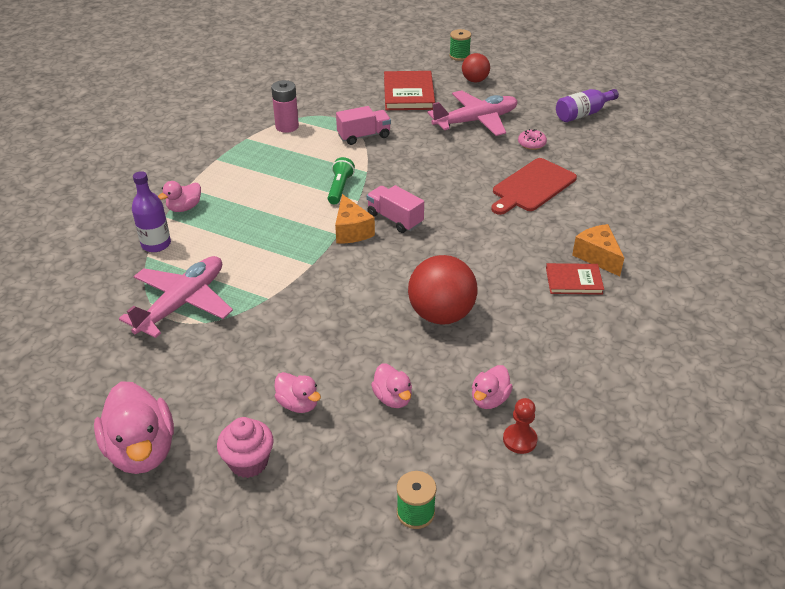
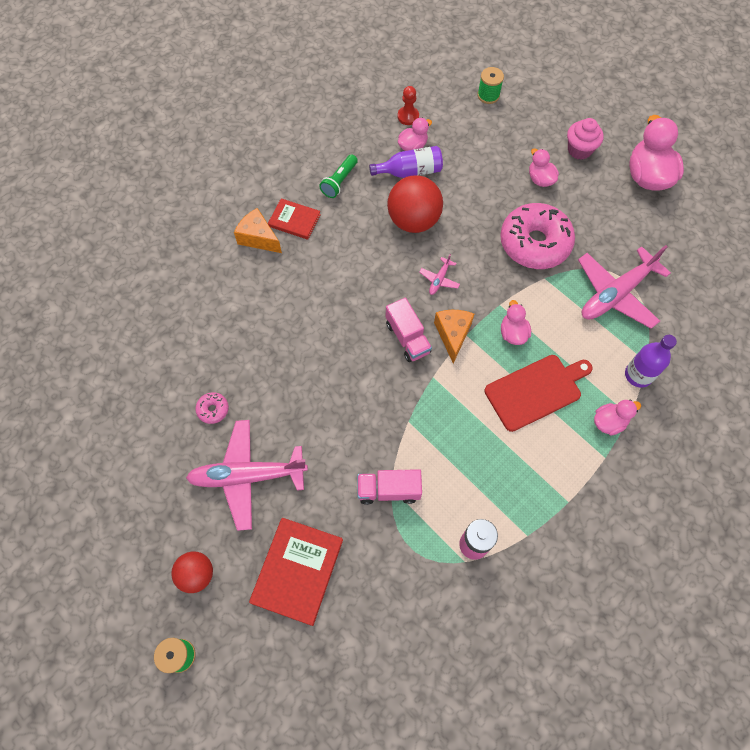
camera: 160 degrees left, 25 degrees up
green flashlight [328,157,355,205] -> green flashlight moved to [319,154,358,198]
pink duck [371,363,412,408] -> pink duck moved to [501,300,531,345]
red cutting board [491,158,577,215] -> red cutting board moved to [484,355,593,432]
purple bottle [556,89,619,122] -> purple bottle moved to [369,146,443,178]
orange cheese [572,224,624,276] -> orange cheese turned 135 degrees clockwise [234,208,282,253]
none -> pink plane [419,254,460,295]
none -> pink donut [500,203,575,269]

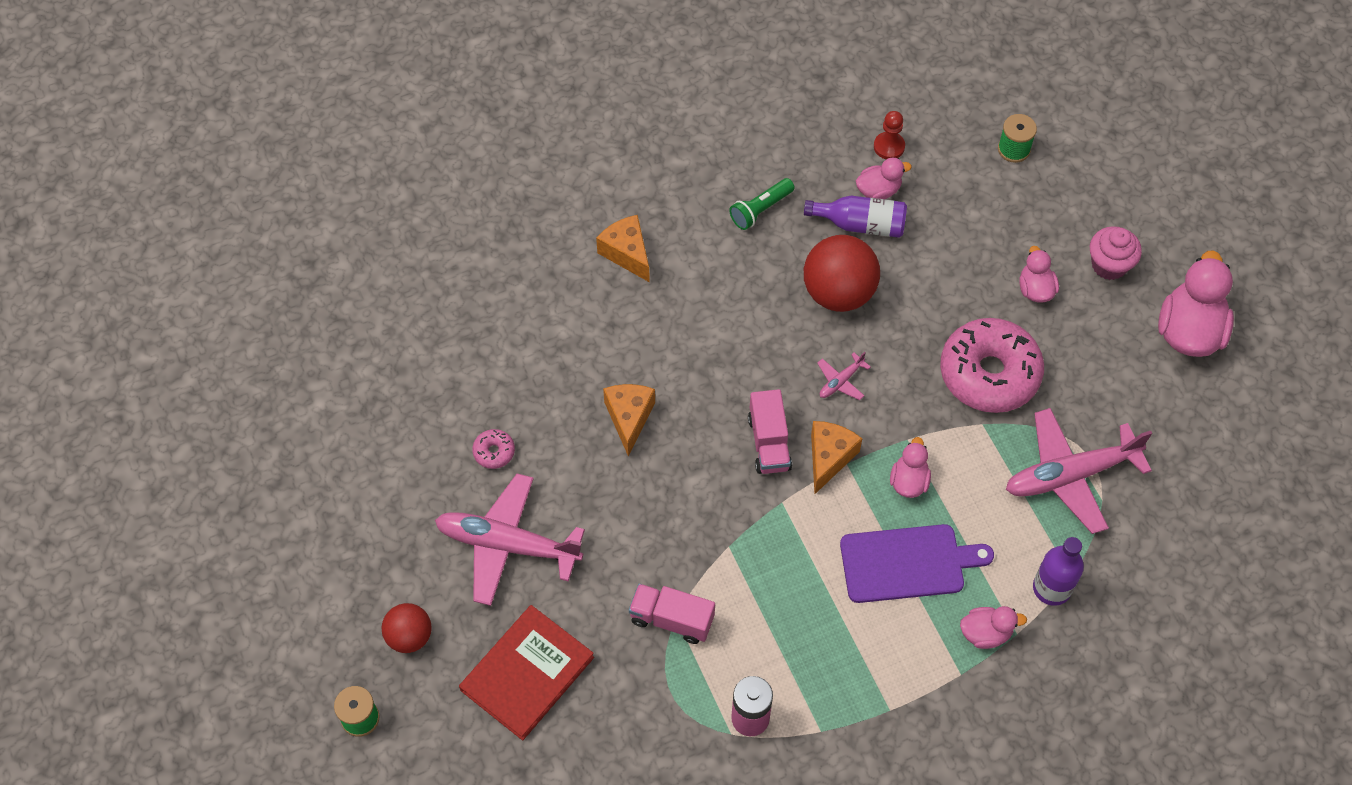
camera: 20 degrees right, 5 degrees down
red book [268,198,321,240] -> none
red cutting board [484,355,593,432] -> purple cutting board [840,524,994,603]
none -> orange cheese [603,384,655,457]

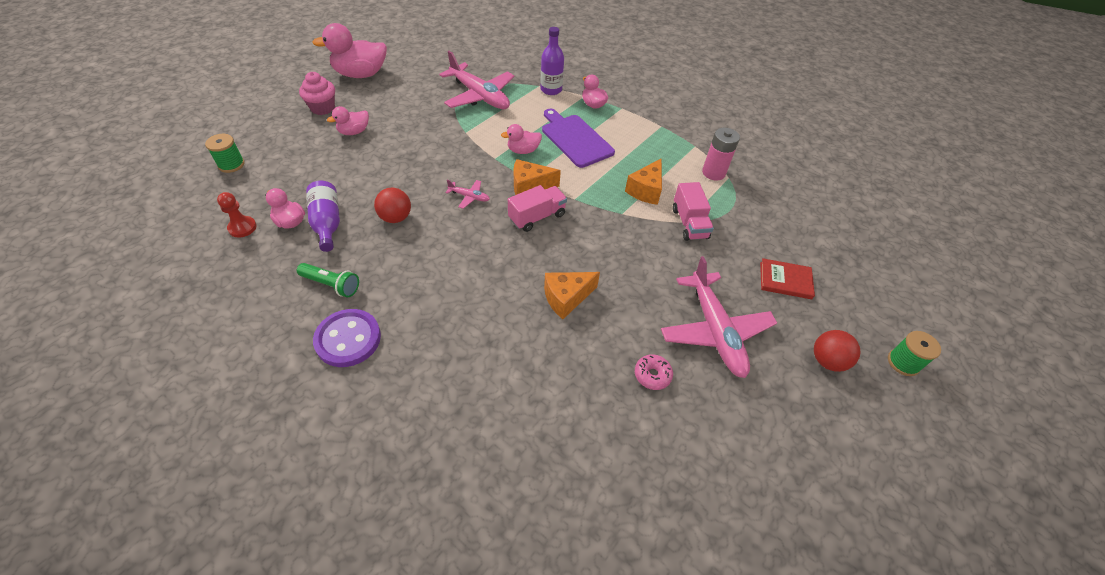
camera: 120 degrees left, 10 degrees down
red book [459,605,594,740] -> red book [760,258,815,299], size x0.61
orange cheese [596,215,650,282] -> orange cheese moved to [625,158,662,205]
red ball [804,235,880,312] -> red ball [374,188,411,223], size x0.59
pink donut [940,318,1044,413] -> none
none -> purple button [313,309,381,367]

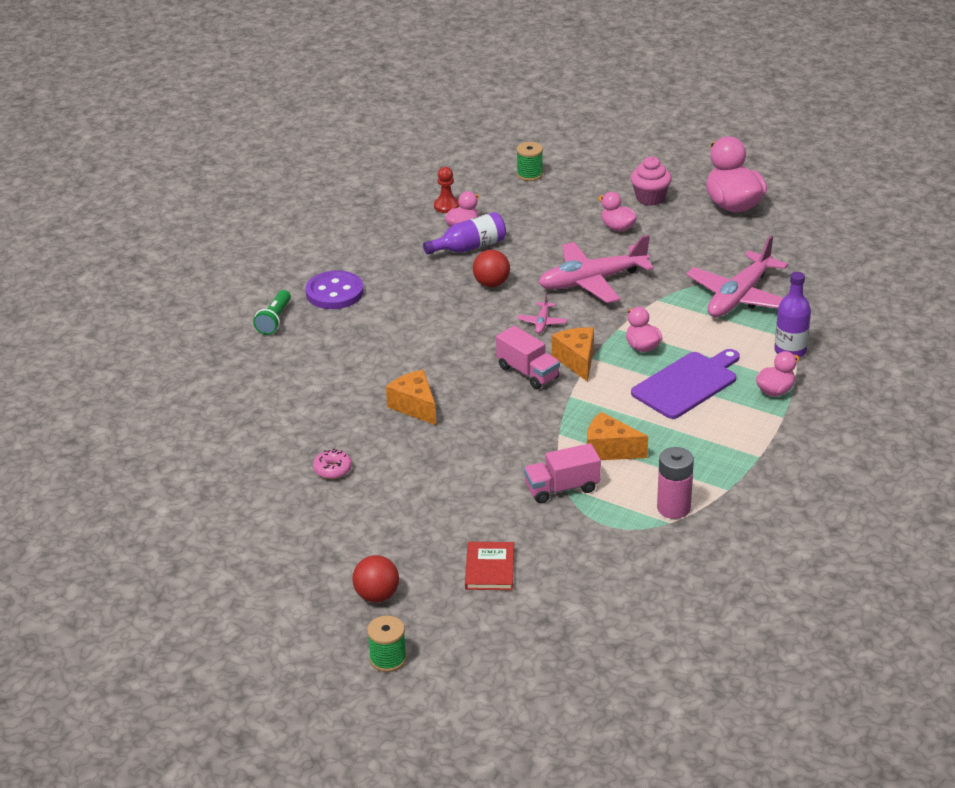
camera: 85 degrees right, 15 degrees down
green flashlight [297,263,359,297] -> green flashlight moved to [253,290,291,335]
pink plane [661,256,777,378] -> pink plane moved to [538,235,654,303]

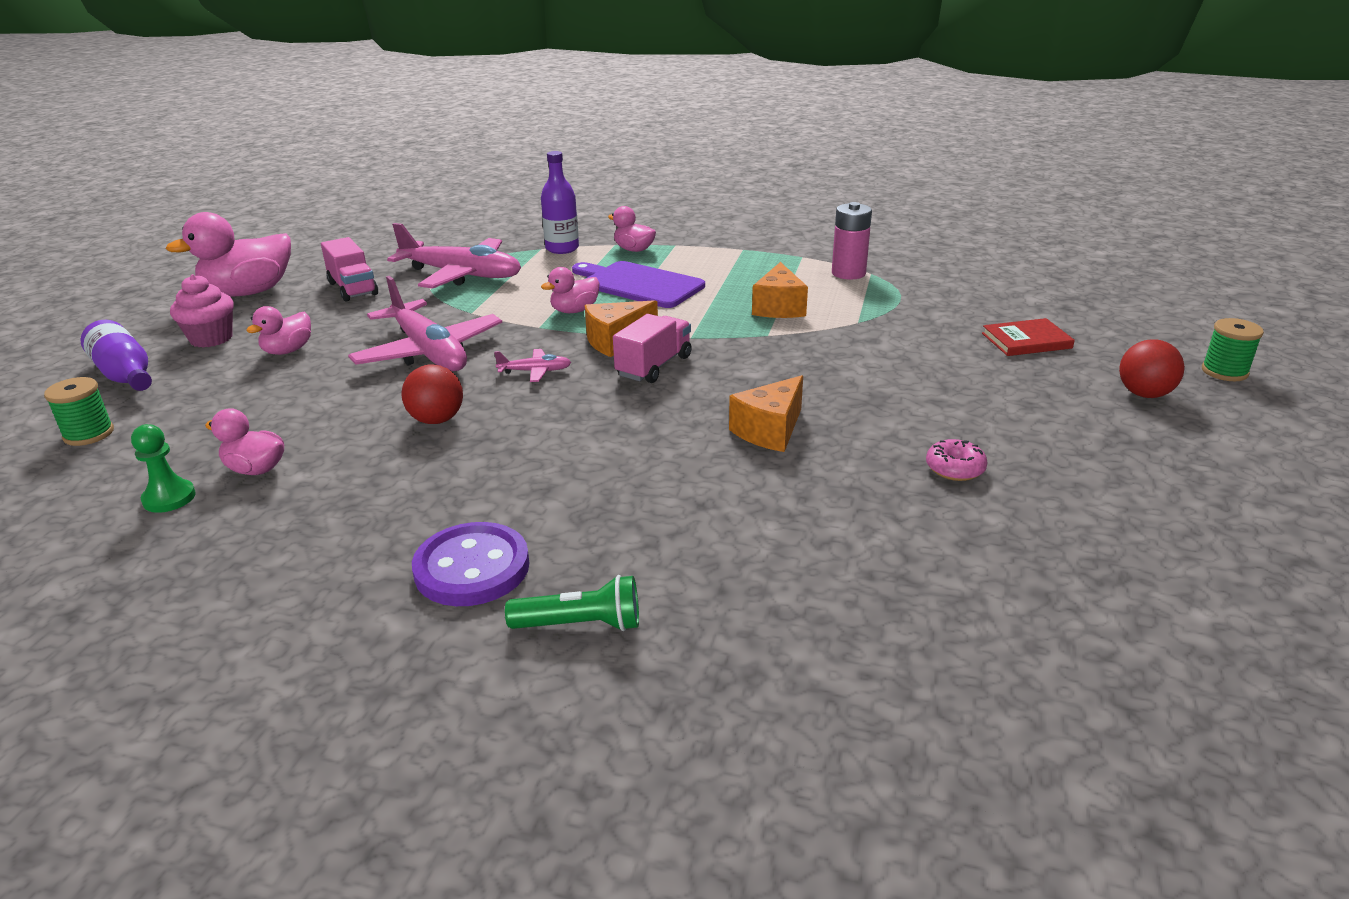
camera: 105 degrees left, 5 degrees down
purple bottle [423,212,506,255] -> purple bottle moved to [81,320,152,391]
red pawn [434,167,459,213] -> green pawn [131,424,196,513]
pink truck [524,443,601,503] -> pink truck moved to [321,237,378,302]

